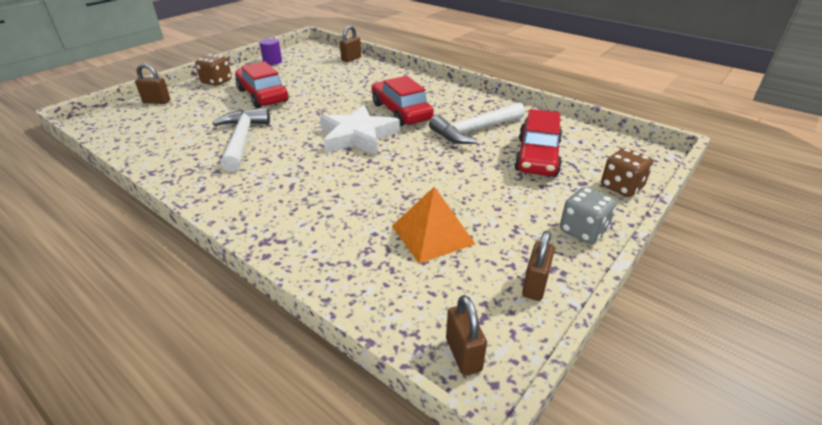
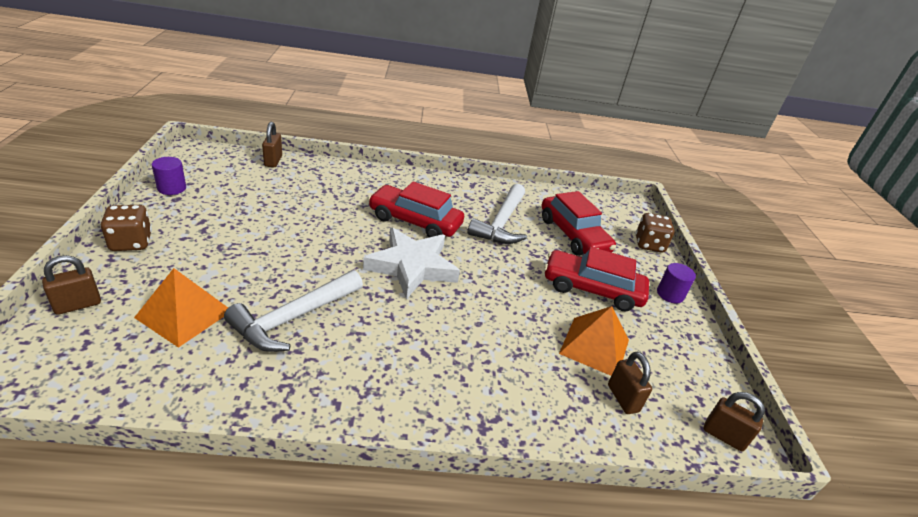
camera: 45 degrees left, 0 degrees up
white hammer [212,108,270,172] -> white hammer turned 90 degrees counterclockwise [224,270,363,352]
red car [235,61,289,108] -> red car moved to [544,247,649,311]
brown padlock [522,231,555,301] -> brown padlock moved to [608,352,652,414]
grey dice [560,187,616,244] -> purple cylinder [657,263,696,303]
none -> orange pyramid [134,268,228,348]

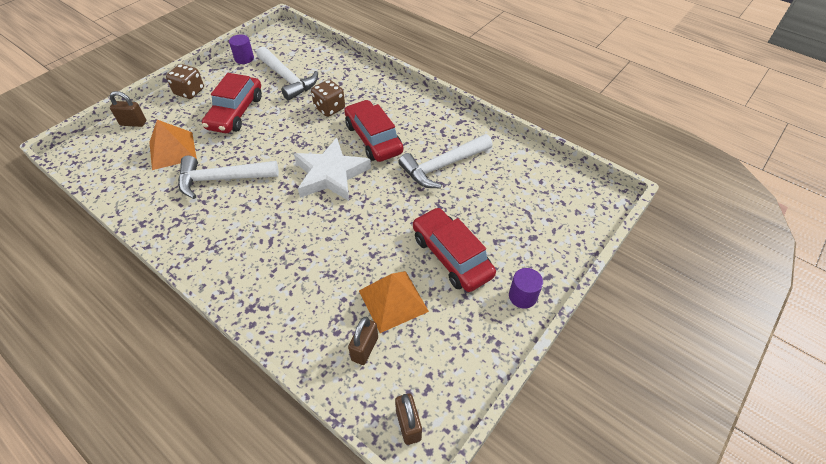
camera: 45 degrees right, 15 degrees up
brown padlock [262,122,282,167] -> none
red car [542,191,616,256] -> red car moved to [202,73,262,133]
brown dice [636,213,675,252] -> brown dice moved to [311,80,345,117]
none -> white hammer [256,47,318,101]

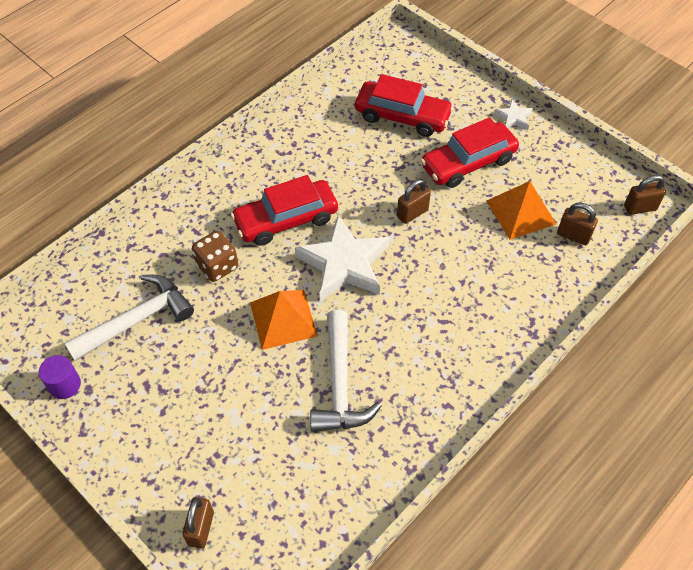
camera: 85 degrees left, 5 degrees up
orange pyramid [149,120,197,170] -> orange pyramid moved to [250,290,318,350]
brown dice [166,64,204,99] -> none
red car [202,73,262,133] -> red car moved to [355,74,454,137]
white hammer [398,134,493,188] -> none
purple cylinder [509,268,543,309] -> white star [494,99,533,130]
none -> brown padlock [397,179,431,224]

